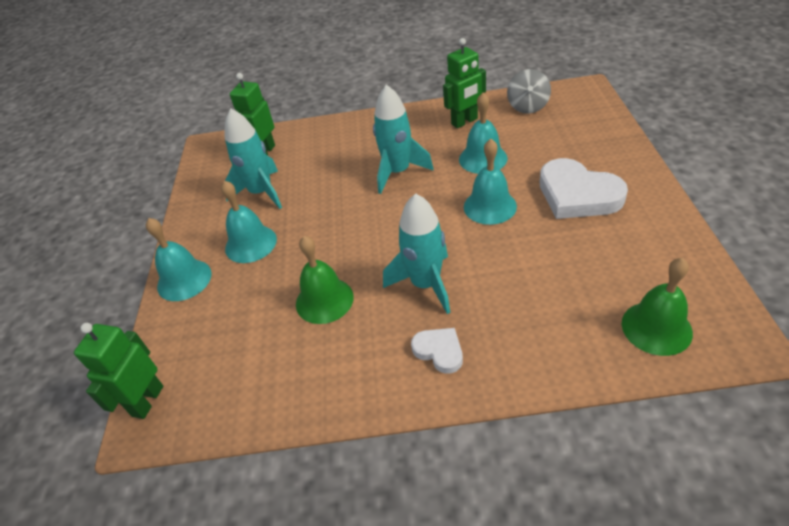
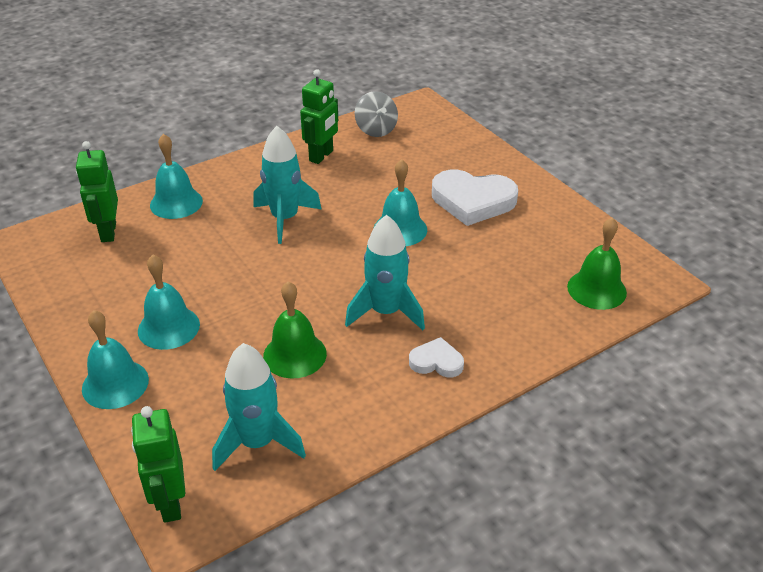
camera: 35 degrees left, 5 degrees down
turquoise rocket [225,108,282,209] -> turquoise rocket moved to [212,343,306,471]
turquoise bell [459,93,508,174] -> turquoise bell moved to [150,134,203,219]

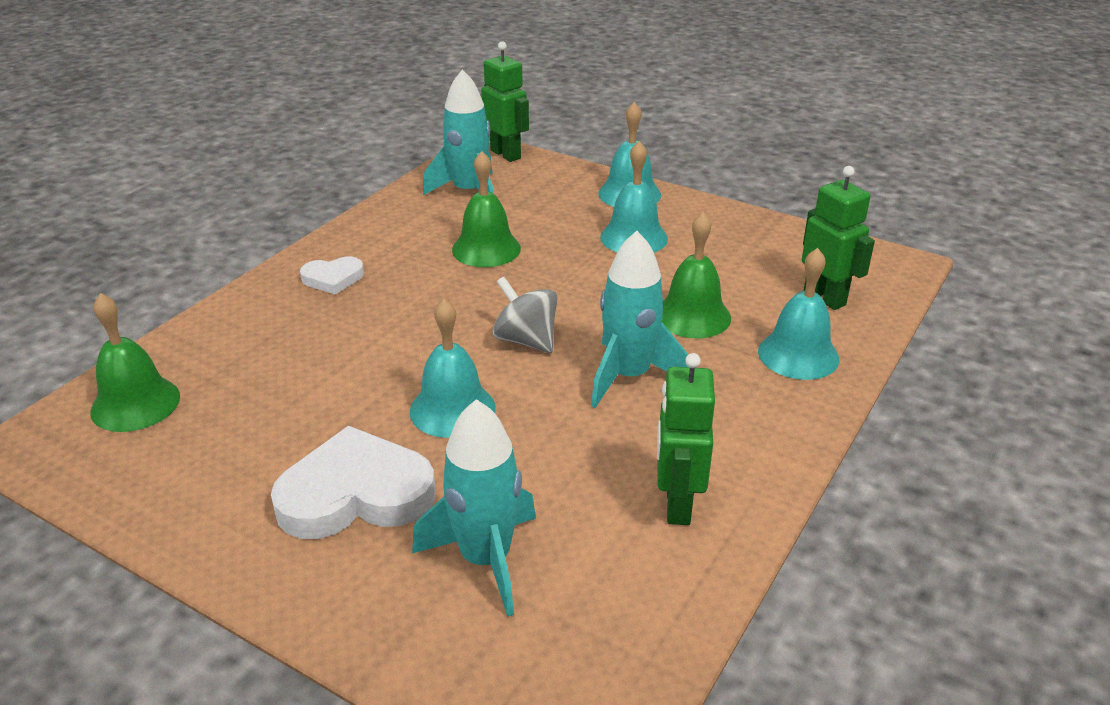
camera: 155 degrees right, 5 degrees down
turquoise rocket [345,215,425,330] -> turquoise rocket moved to [412,399,536,617]
grey spinning top [355,91,398,137] -> grey spinning top moved to [493,277,557,353]
none -> green bell [662,212,731,338]

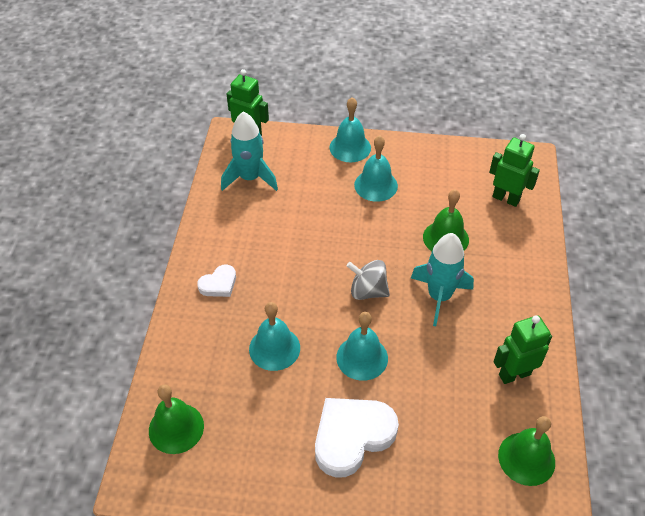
camera: 25 degrees left, 15 degrees up
turquoise rocket [412,399,536,617] -> none
green bell [452,151,521,267] -> green bell moved to [498,416,555,486]
green robot [657,353,715,525] -> green robot turned 90 degrees clockwise [494,315,552,384]
turquoise bell [758,248,839,380] -> turquoise bell moved to [249,302,300,371]

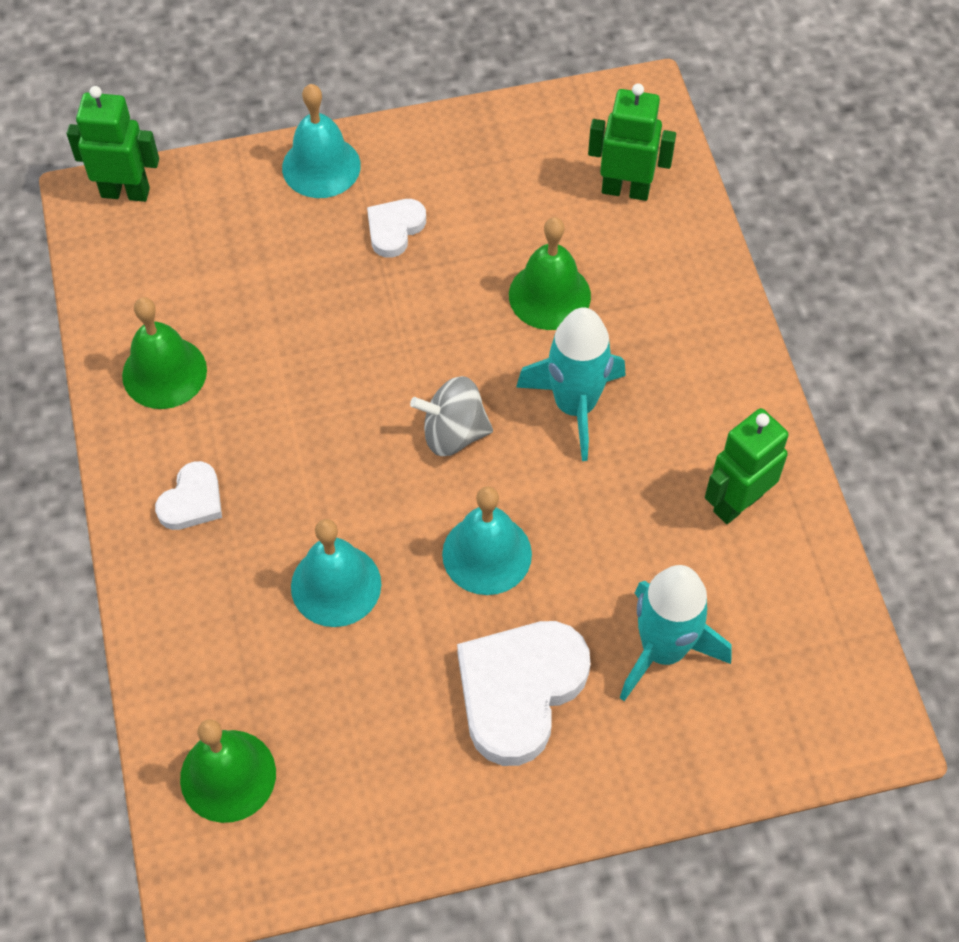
camera: 20 degrees left, 10 degrees up
turquoise rocket [221,111,278,191] -> turquoise rocket moved to [620,565,731,701]
turquoise bell [354,136,398,202] -> white heart [367,199,426,258]
green bell [498,416,555,486] -> green bell moved to [122,297,207,409]

